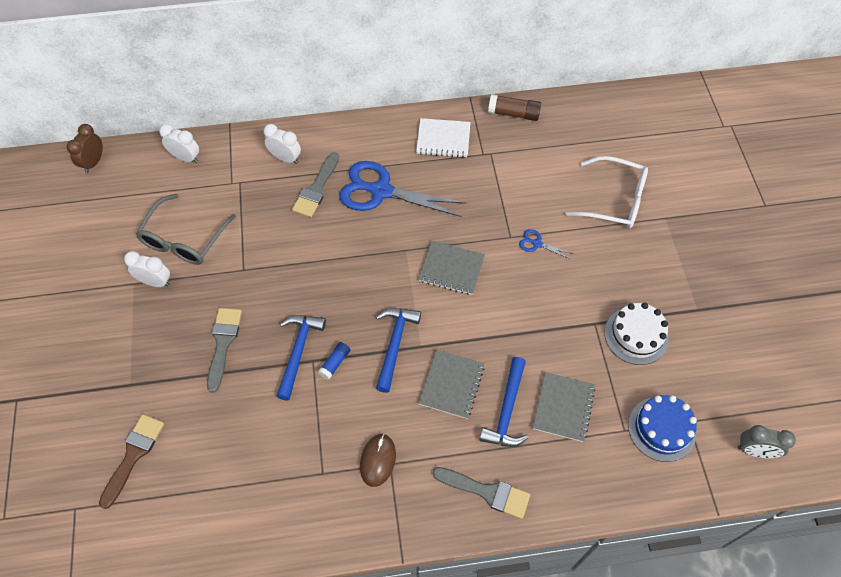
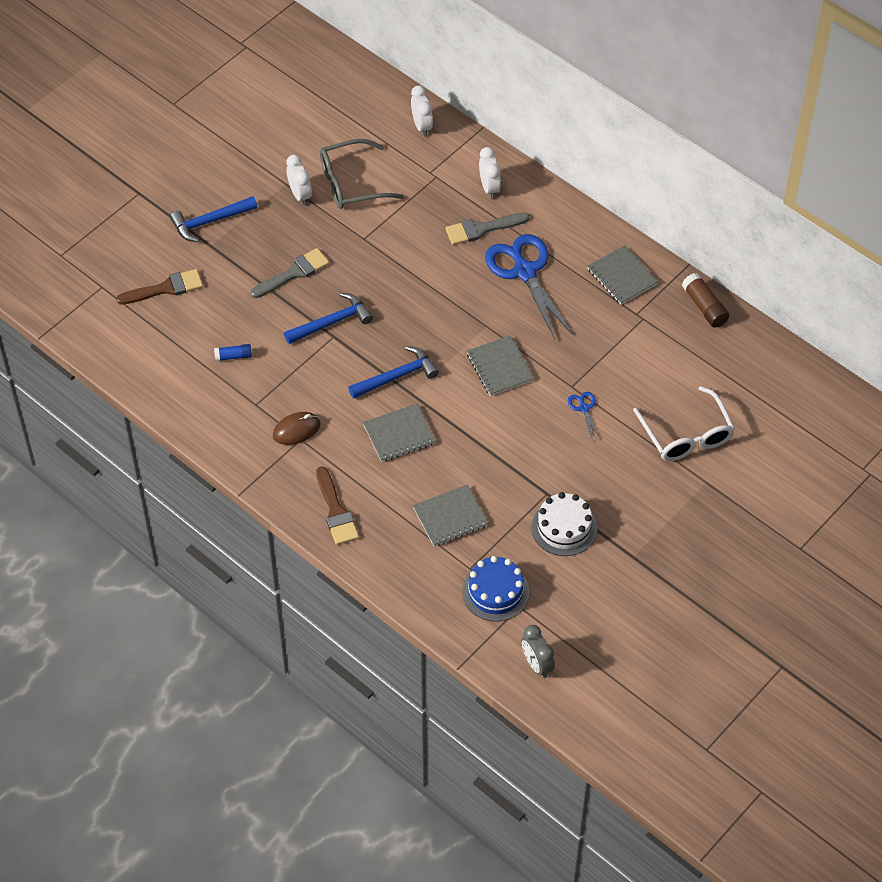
camera: 50 degrees right, 5 degrees down
brown clock [67,124,103,173] -> none
blue glue stick [318,342,350,380] -> blue glue stick moved to [214,344,252,361]
white notebook [416,118,471,158] -> grey notebook [587,245,659,305]
grey brush [432,467,530,519] -> brown brush [316,466,359,545]
blue hammer [479,357,529,447] -> blue hammer moved to [170,196,257,242]

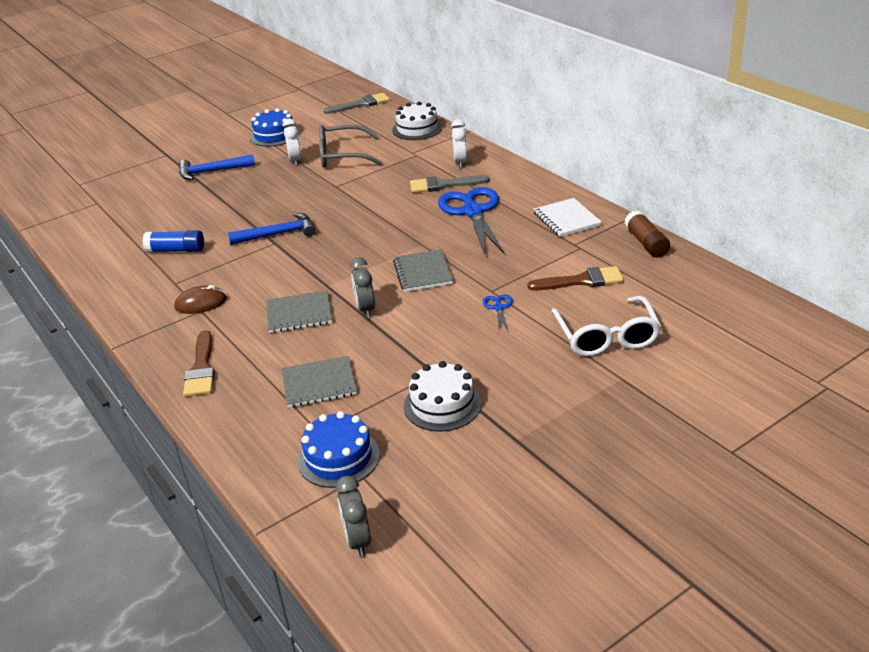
camera: 15 degrees right, 20 degrees down
brown brush [116,269,203,305] -> brown brush moved to [527,266,624,290]
blue glue stick [214,344,252,361] -> blue glue stick [143,230,204,253], size x1.60
grey brush [250,248,330,298] -> grey brush moved to [323,93,390,114]
blue hammer [348,346,439,399] -> none
white clock [411,85,433,137] -> white cake [392,102,442,140]
grey notebook [587,245,659,305] -> white notebook [533,198,602,237]
none -> blue cake [250,108,299,147]
none -> grey clock [350,257,375,318]

